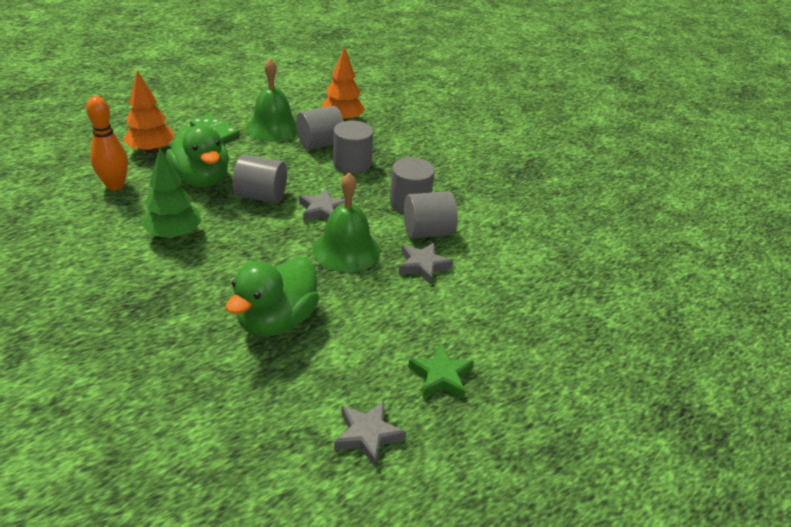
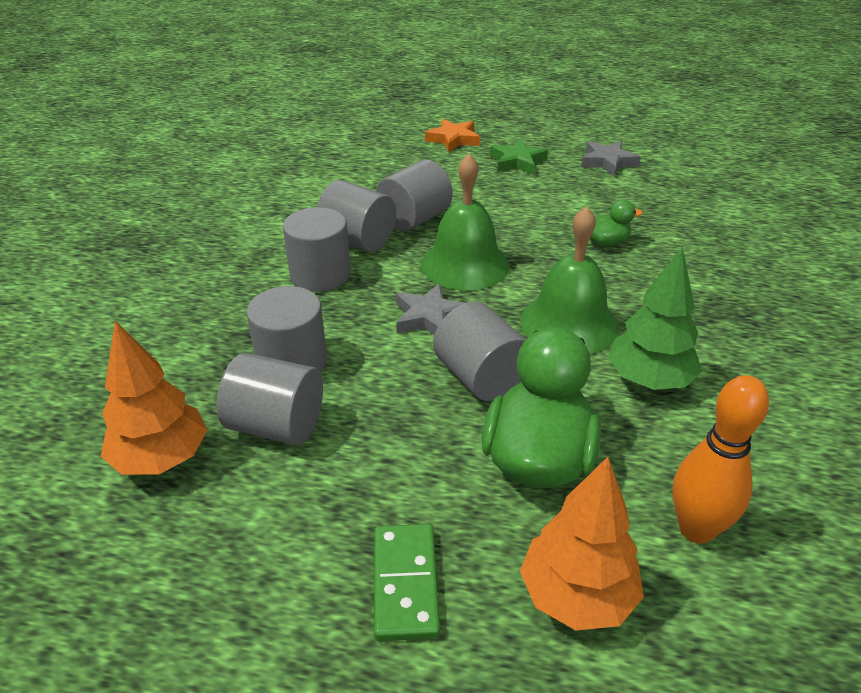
camera: 130 degrees left, 0 degrees up
green duck [226,257,319,336] -> green duck [590,200,643,246], size x0.48
green bell [246,58,298,142] -> green bell moved to [520,206,619,354]
grey star [399,242,453,285] -> grey cylinder [376,159,453,231]
none -> orange star [425,119,480,152]

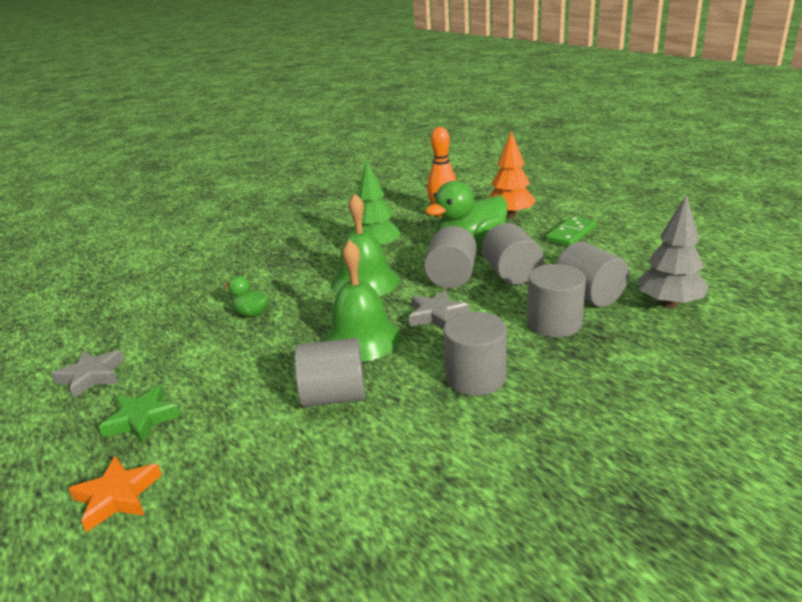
camera: 135 degrees left, 10 degrees down
orange tree [101,321,207,475] -> grey tree [638,195,709,308]
grey cylinder [317,180,396,252] -> grey cylinder moved to [482,223,543,285]

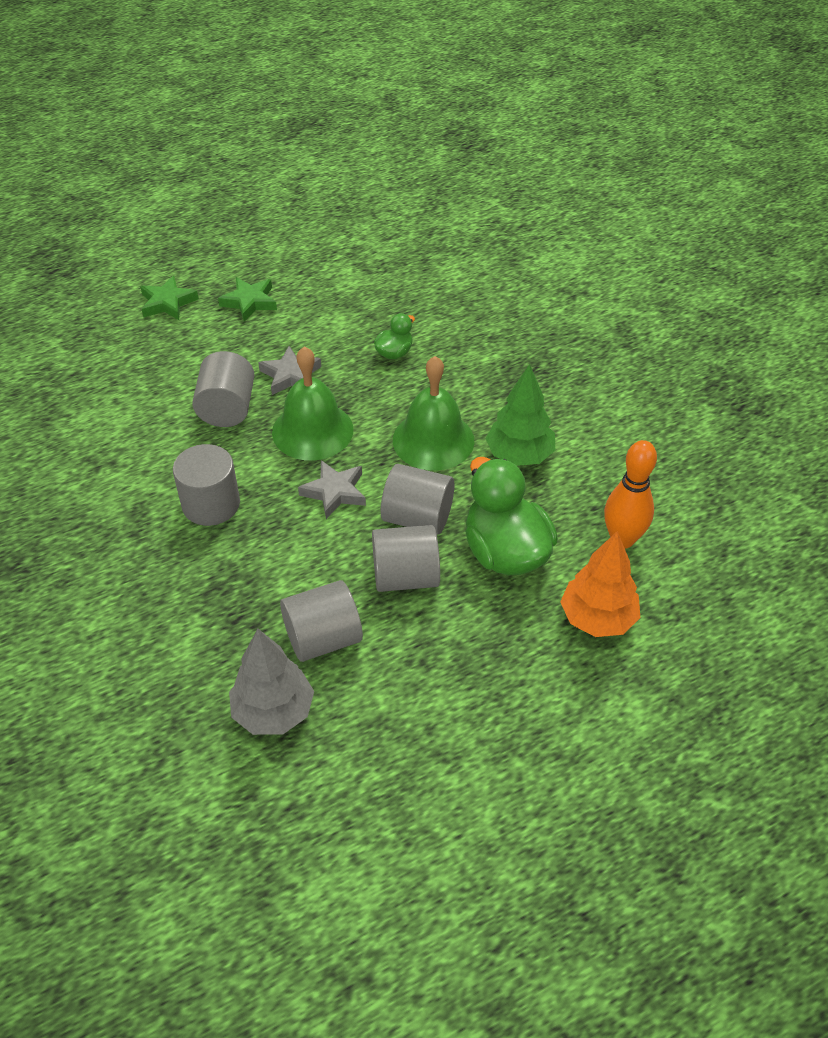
camera: 95 degrees right, 20 degrees up
grey star [51,350,124,399] -> grey star moved to [258,346,321,395]
orange star [68,456,162,532] -> green star [140,276,199,320]
grey cylinder [527,264,586,338] -> none
green domino [546,216,596,246] -> none

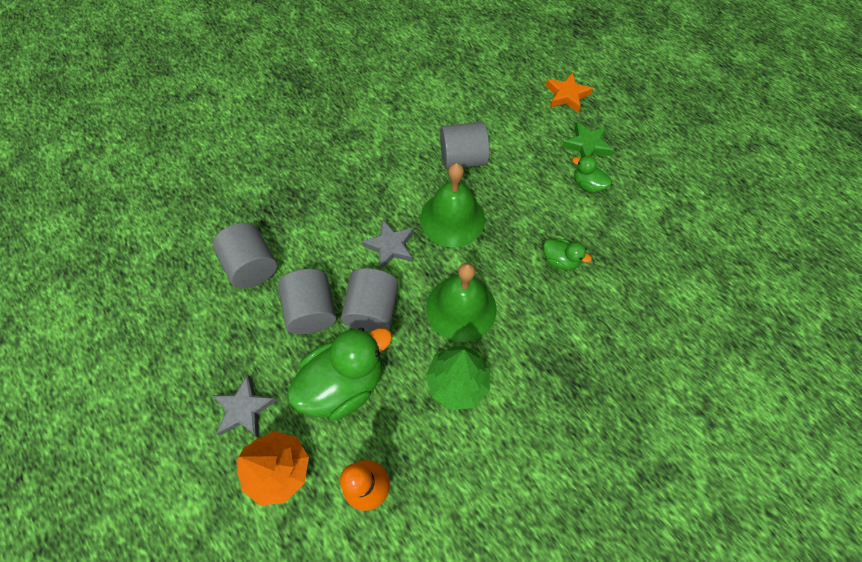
camera: 80 degrees right, 15 degrees up
green star [140,276,199,320] -> orange star [546,72,593,113]
grey cylinder [173,444,240,526] -> none
grey tree [229,629,314,735] -> none
grey star [258,346,321,395] -> grey star moved to [212,374,277,437]
none -> green duck [572,155,612,193]

